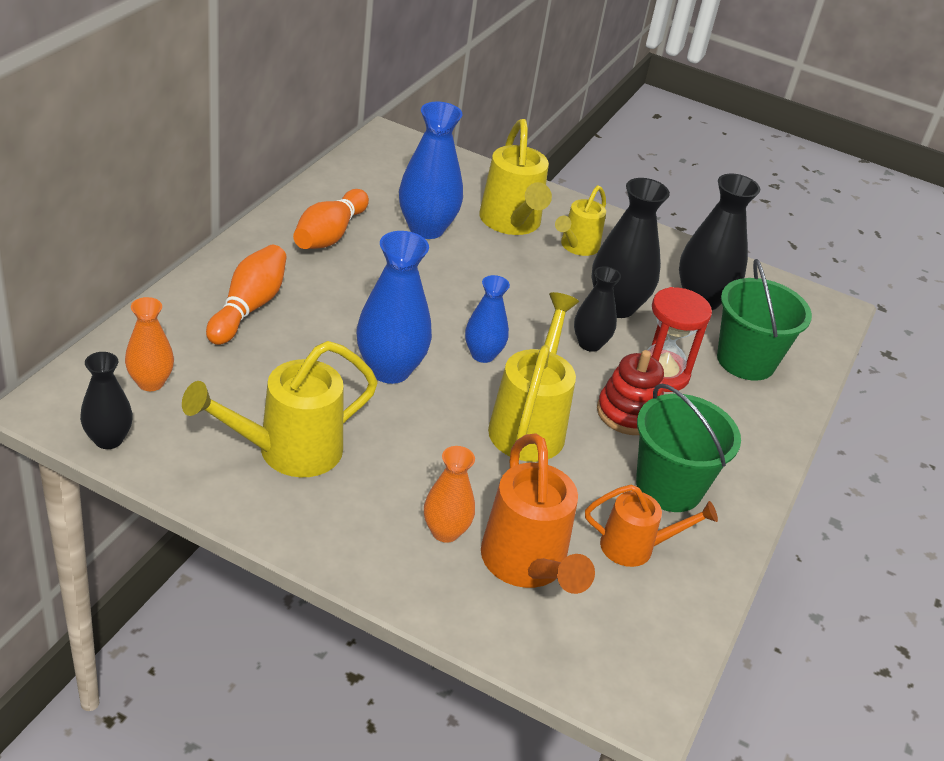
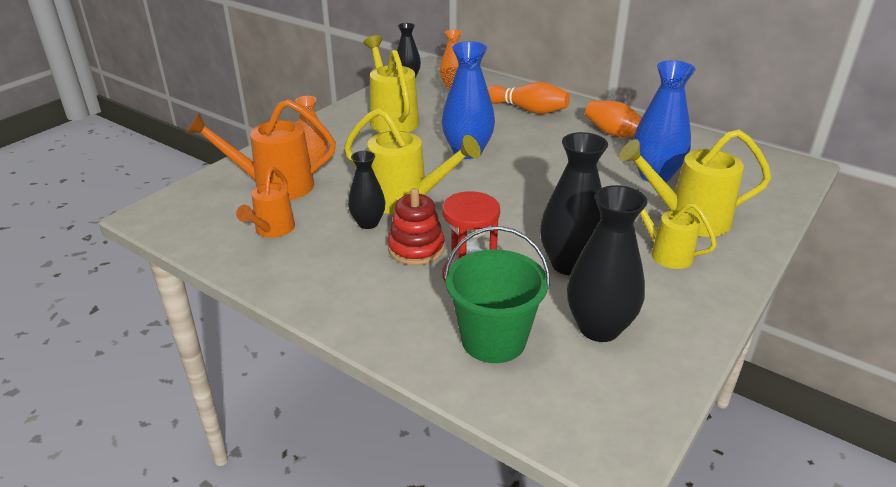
camera: 105 degrees right, 5 degrees down
blue vase [465,275,510,363] -> none
black vase [574,266,621,352] -> black vase moved to [348,151,385,229]
green bucket [636,383,741,512] -> none

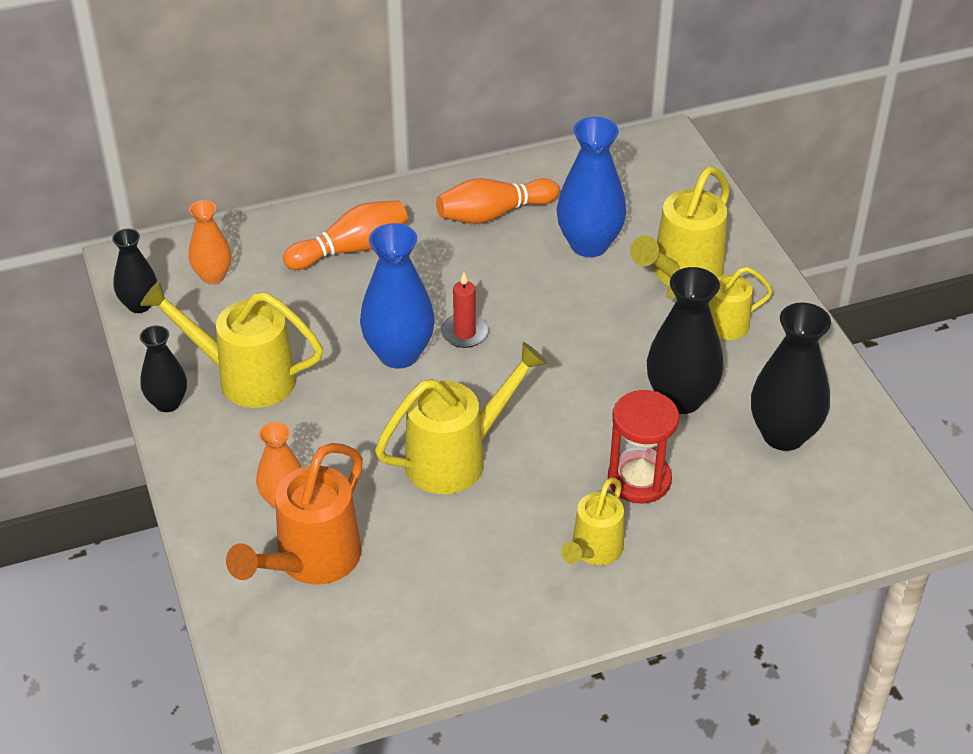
camera: 55 degrees left, 10 degrees up
orange watering can [236,167,295,238] -> none
black vase [348,151,385,229] -> black vase moved to [140,325,187,412]
red stacking toy [388,188,445,265] -> none
green bucket [444,226,550,363] -> none
none -> red candle [441,272,489,348]
none -> yellow watering can [561,478,624,565]

